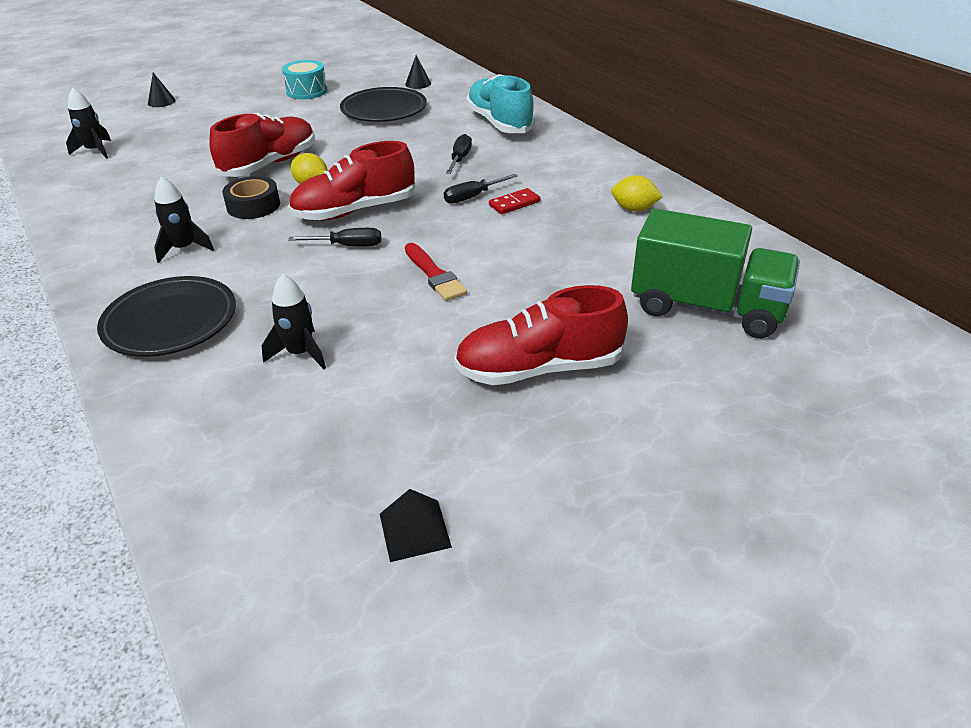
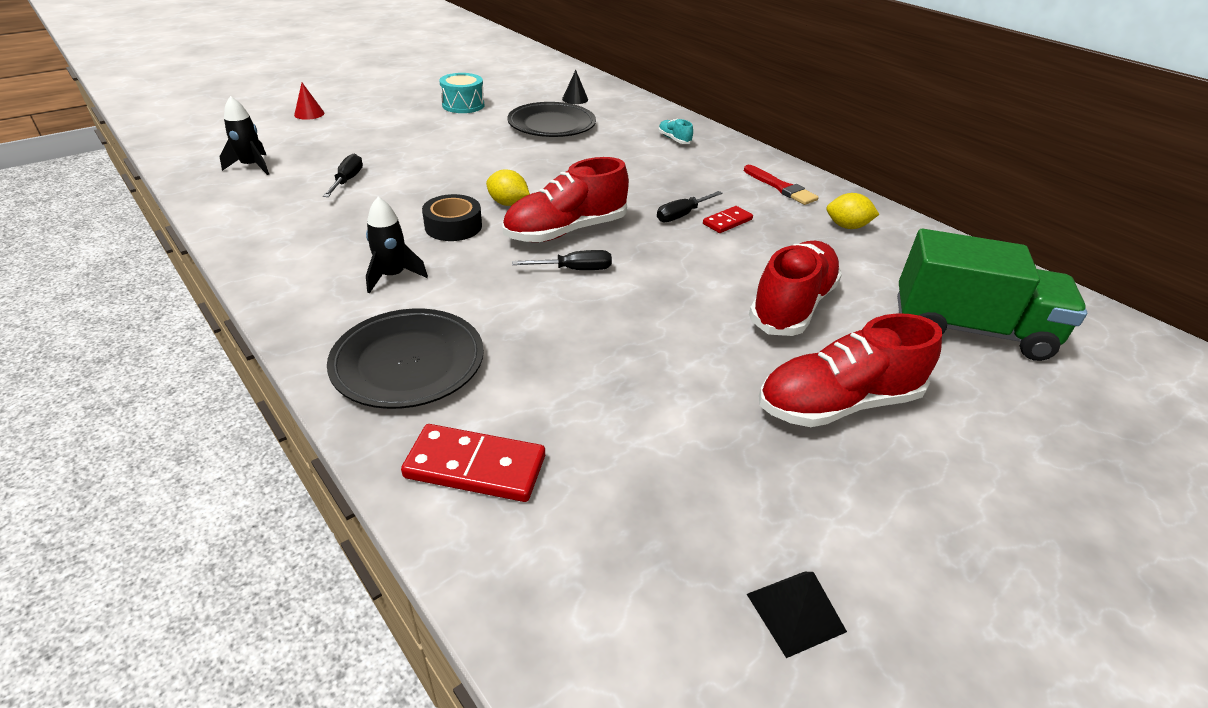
camera: 10 degrees left, 0 degrees up
black cone [148,73,176,107] -> red cone [294,83,325,120]
red shoe [209,113,315,177] -> red shoe moved to [749,241,842,336]
black rocket [261,274,326,369] -> none
red brush [405,243,467,301] -> red brush moved to [744,165,819,205]
black screwdriver [446,134,472,174] -> black screwdriver moved to [323,153,363,197]
turquoise shoe [466,74,535,133] -> turquoise shoe [658,119,693,144], size x0.44
none -> red domino [401,424,545,502]

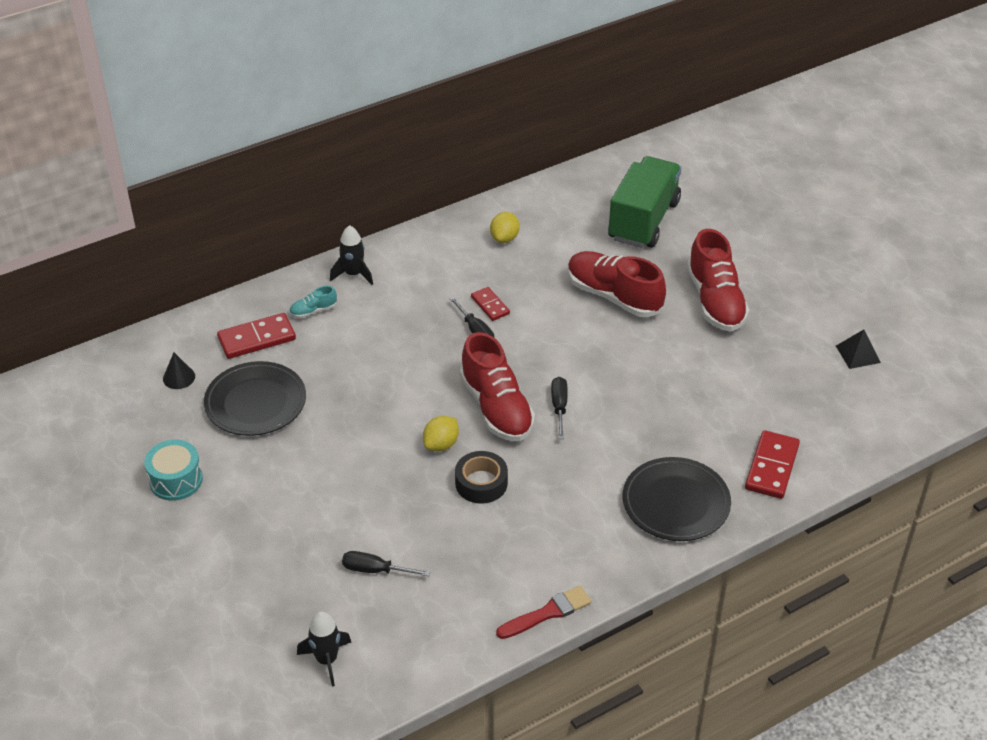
camera: 80 degrees left, 5 degrees up
red cone [294,83,325,120] -> none
black rocket [366,197,428,294] -> black rocket moved to [330,225,373,285]
red brush [744,165,819,205] -> red brush moved to [496,586,592,639]
none -> red domino [217,313,296,359]

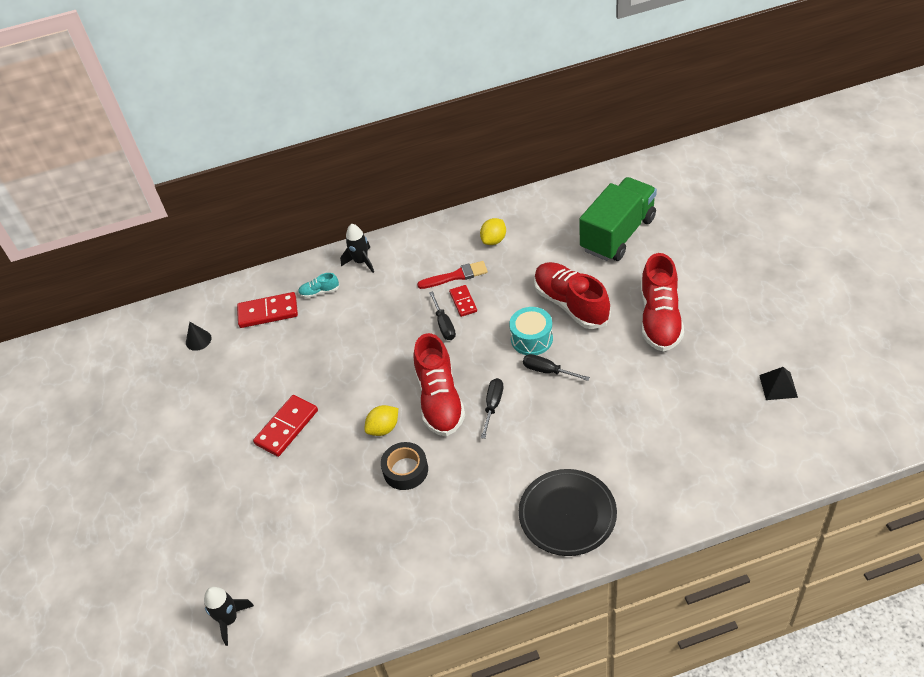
camera: 20 degrees right, 5 degrees up
turquoise drum [144,440,203,501] -> turquoise drum moved to [509,307,553,355]
black plate [204,361,306,436] -> none
black screwdriver [342,551,430,576] -> black screwdriver moved to [523,354,590,381]
red brush [496,586,592,639] -> red brush moved to [417,261,488,289]
red domino [745,430,800,499] -> red domino moved to [253,395,318,457]

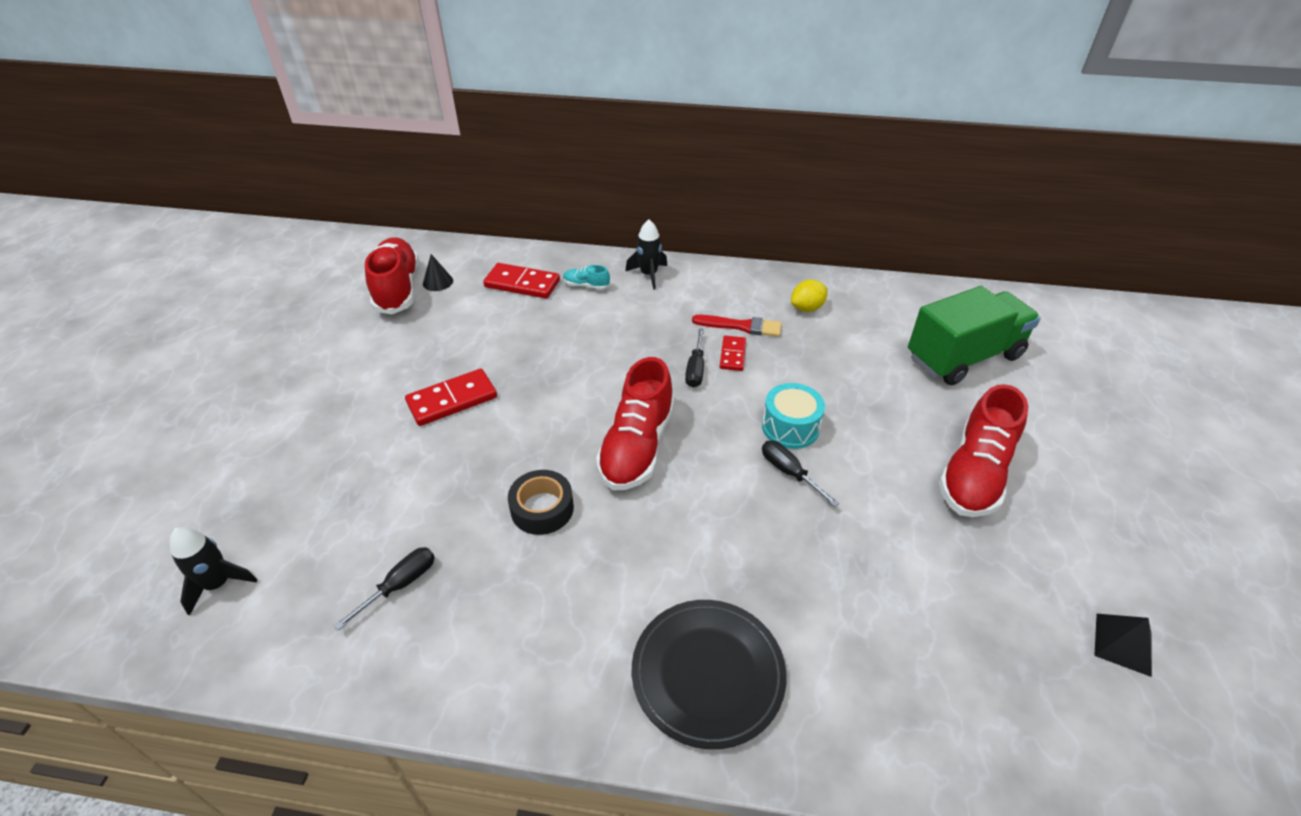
camera: 20 degrees right, 5 degrees down
yellow lemon [364,405,398,436] -> none
black screwdriver [481,378,503,439] -> black screwdriver moved to [334,547,435,630]
red shoe [534,262,611,329] -> red shoe moved to [365,237,419,314]

